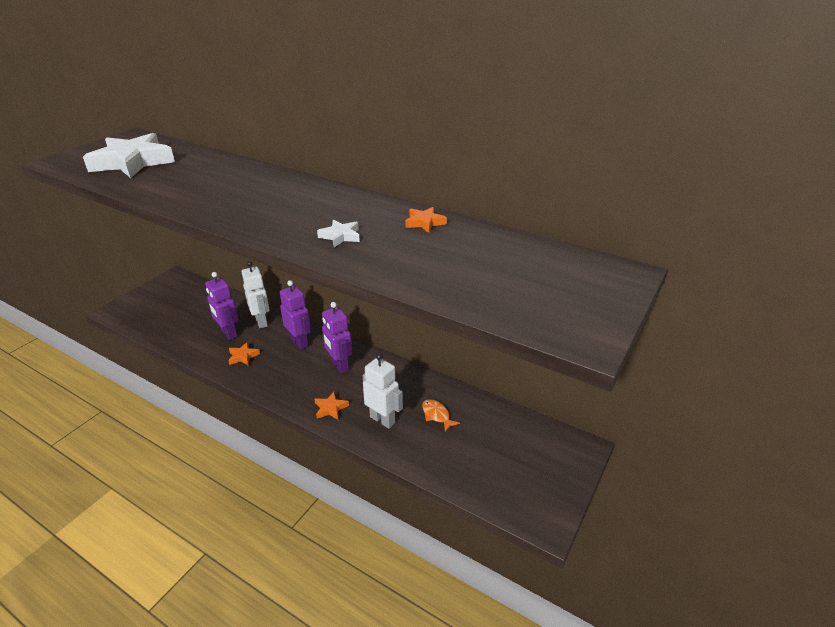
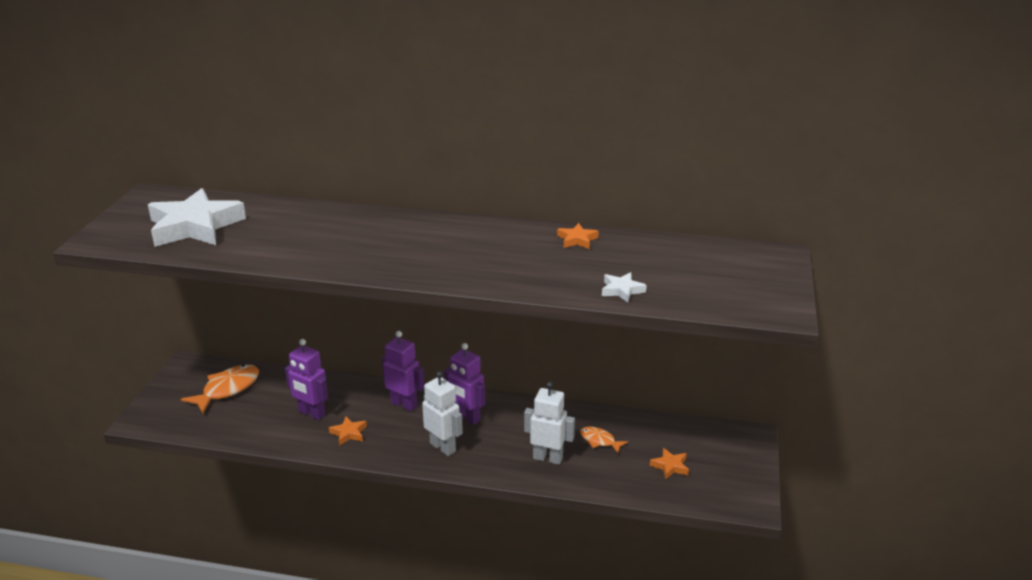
camera: 20 degrees left, 5 degrees down
white robot [242,261,270,328] -> white robot moved to [422,371,463,456]
orange star [315,392,349,420] -> orange star moved to [650,448,689,480]
white star [317,219,360,247] -> white star moved to [602,272,647,303]
none -> orange fish [181,364,259,413]

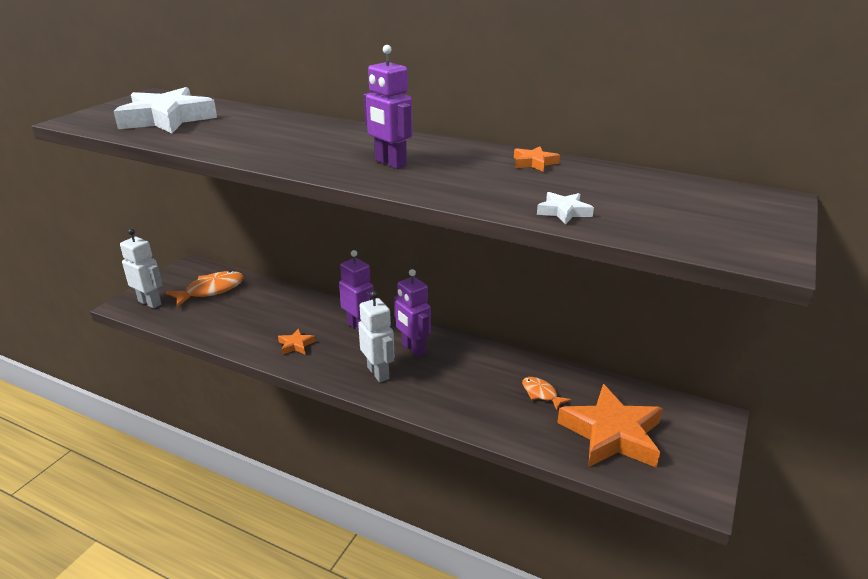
camera: 15 degrees right, 0 degrees up
purple robot [285,339,328,420] -> purple robot moved to [364,45,412,169]
white robot [524,381,575,465] -> white robot moved to [120,229,163,308]
orange star [650,448,689,480] -> orange star [557,384,663,468], size x2.35

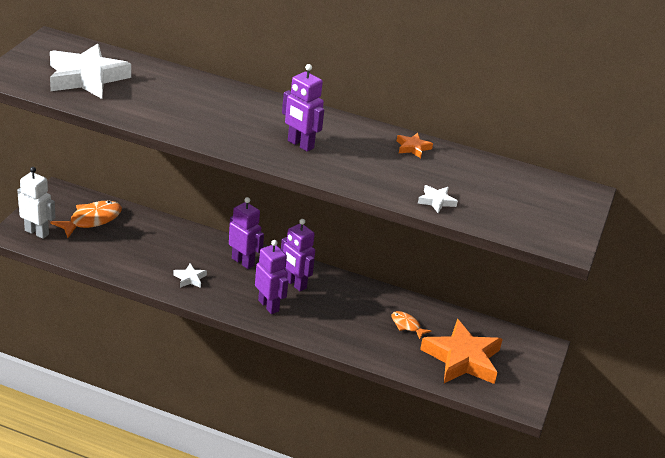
camera: 10 degrees left, 5 degrees up
orange star [278,328,316,355] -> white star [173,263,207,288]
white robot [358,291,395,382] -> purple robot [255,240,288,314]

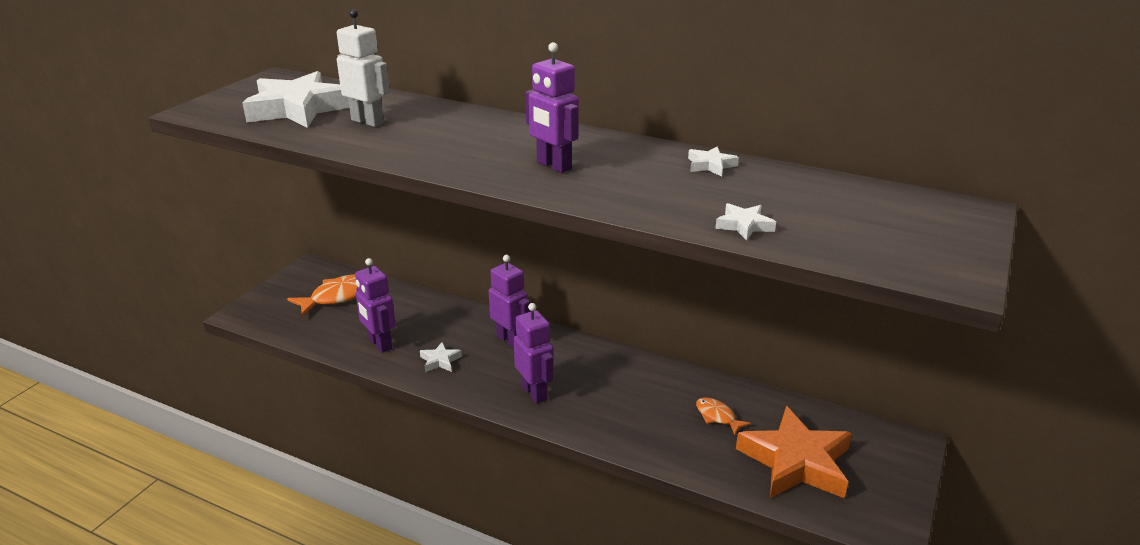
camera: 10 degrees right, 5 degrees down
white robot [17,167,56,239] -> white robot moved to [337,9,390,127]
purple robot [281,219,315,291] -> purple robot moved to [355,258,396,353]
orange star [397,133,433,158] -> white star [688,146,739,177]

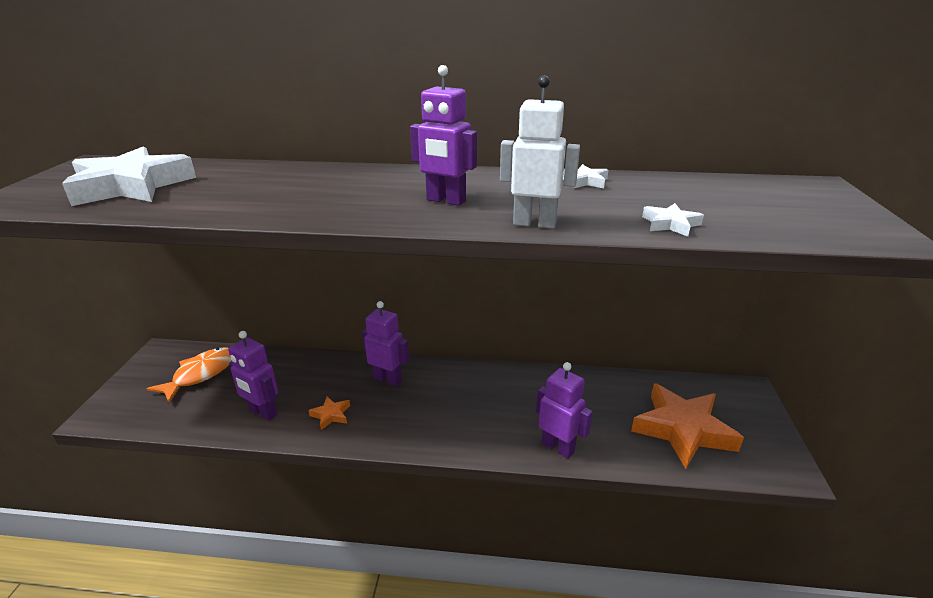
camera: 20 degrees left, 0 degrees up
white robot [337,9,390,127] -> white robot moved to [500,76,580,229]
white star [420,342,462,372] -> orange star [308,397,350,430]
purple robot [514,303,554,404] -> purple robot moved to [536,362,593,459]
orange fish [696,397,751,435] -> none

